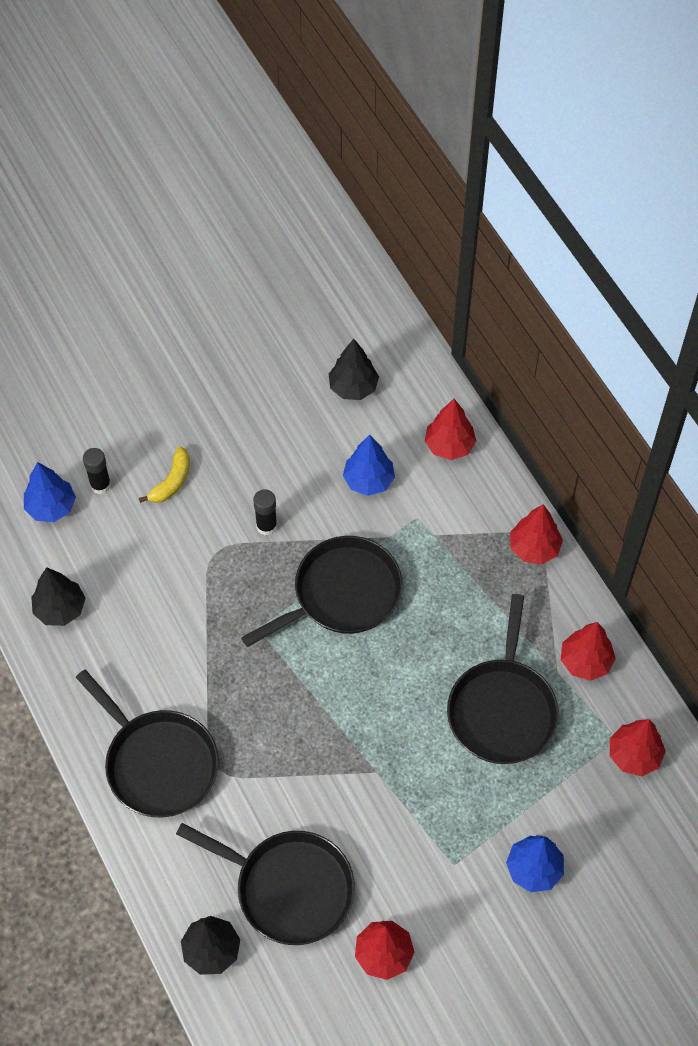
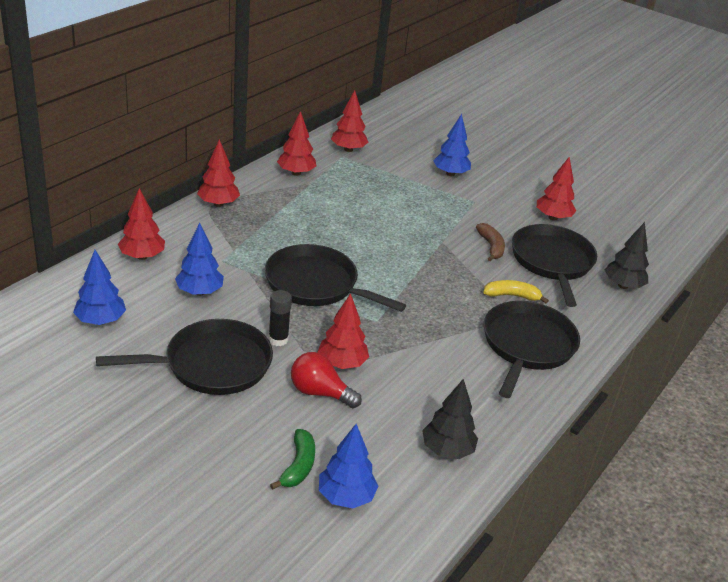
camera: 120 degrees left, 25 degrees down
black glue stick [83,448,111,494] -> green banana [270,429,315,490]
yellow banana [139,446,190,503] -> yellow banana moved to [483,280,549,304]
black tree [329,339,379,400] -> blue tree [73,250,126,325]
black pan [447,594,559,764] -> black pan moved to [96,319,273,395]
none -> red light bulb [291,352,362,408]
none -> red tree [318,293,369,369]
none -> brown banana [476,223,505,261]

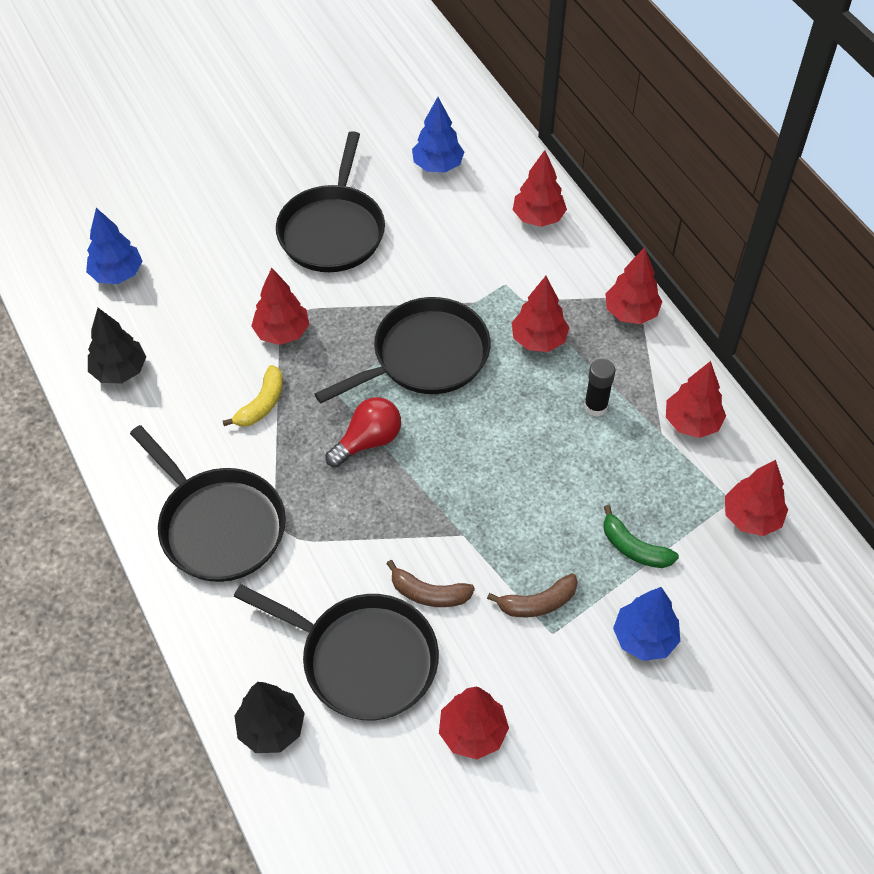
camera: 120 degrees right, 20 degrees up
blue tree [175,223,224,296] -> none
black glue stick [269,290,292,346] -> black glue stick moved to [584,359,615,416]
green banana [270,429,315,490] -> green banana moved to [603,505,679,568]
red light bulb [291,352,362,408] -> red light bulb moved to [325,397,401,467]
yellow banana [483,280,549,304] -> yellow banana moved to [223,365,283,427]
none -> brown banana [487,573,578,617]
none -> red tree [512,276,569,352]

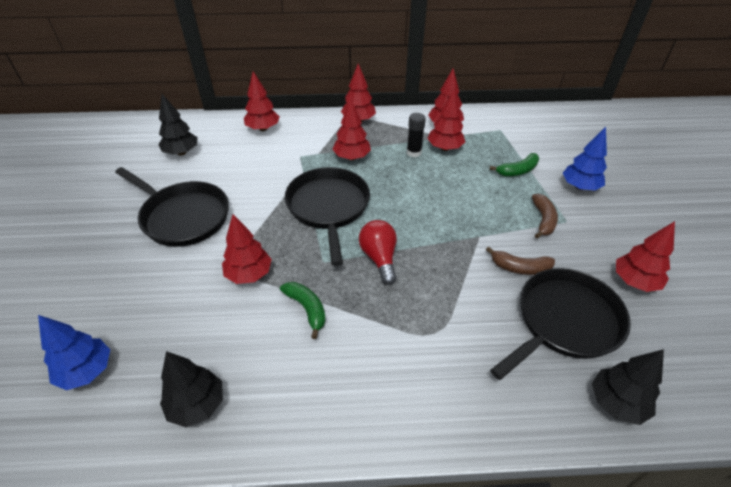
camera: 65 degrees left, 10 degrees down
black pan [130,425,286,582] -> none
yellow banana [223,365,283,427] -> green banana [280,282,326,339]
brown banana [386,560,475,607] -> brown banana turned 60 degrees clockwise [486,246,555,275]
blue tree [412,97,464,173] -> black tree [159,94,198,156]
red tree [725,460,788,536] -> red tree moved to [427,90,465,151]

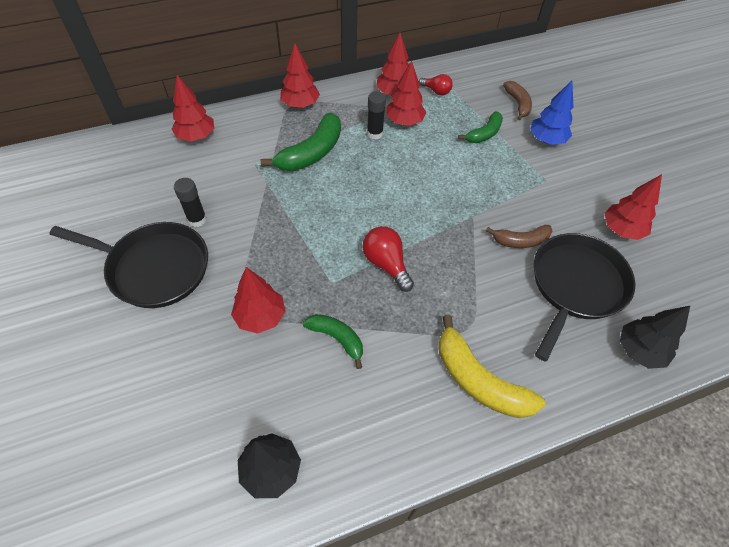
camera: 20 degrees left, 10 degrees up
blue tree [38,315,110,390] -> none
black tree [159,94,198,156] -> none
black pan [285,167,370,266] -> none
red tree [332,99,371,160] -> green banana [261,112,341,171]
brown banana [532,194,558,238] -> brown banana moved to [503,81,532,121]
none -> black glue stick [174,178,207,227]
none -> red light bulb [419,74,453,95]
none -> yellow banana [439,315,546,418]

